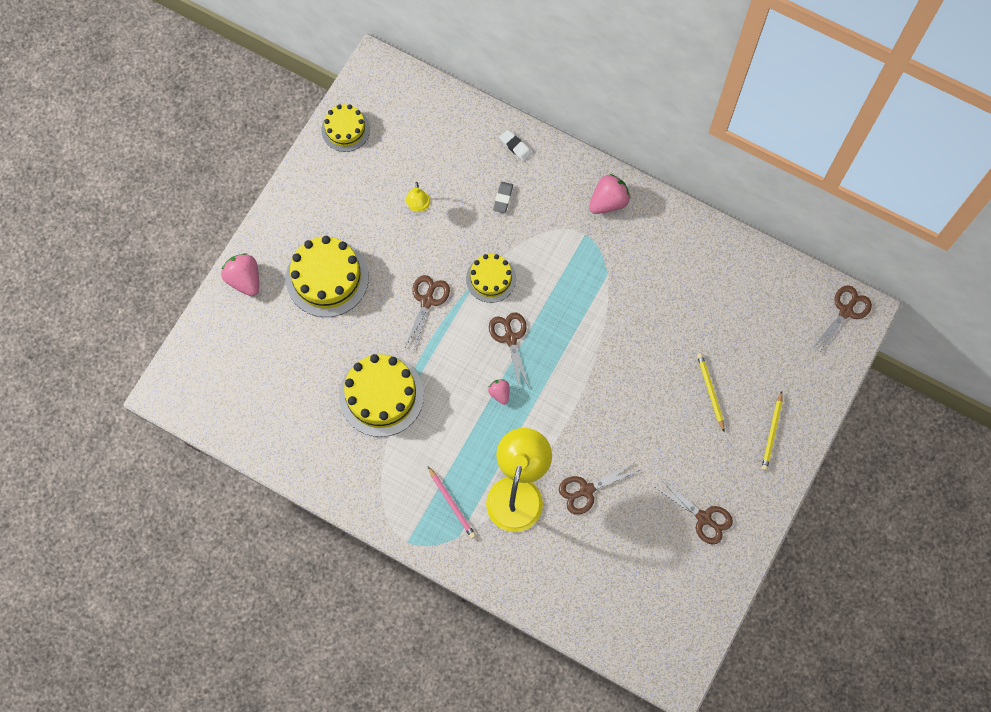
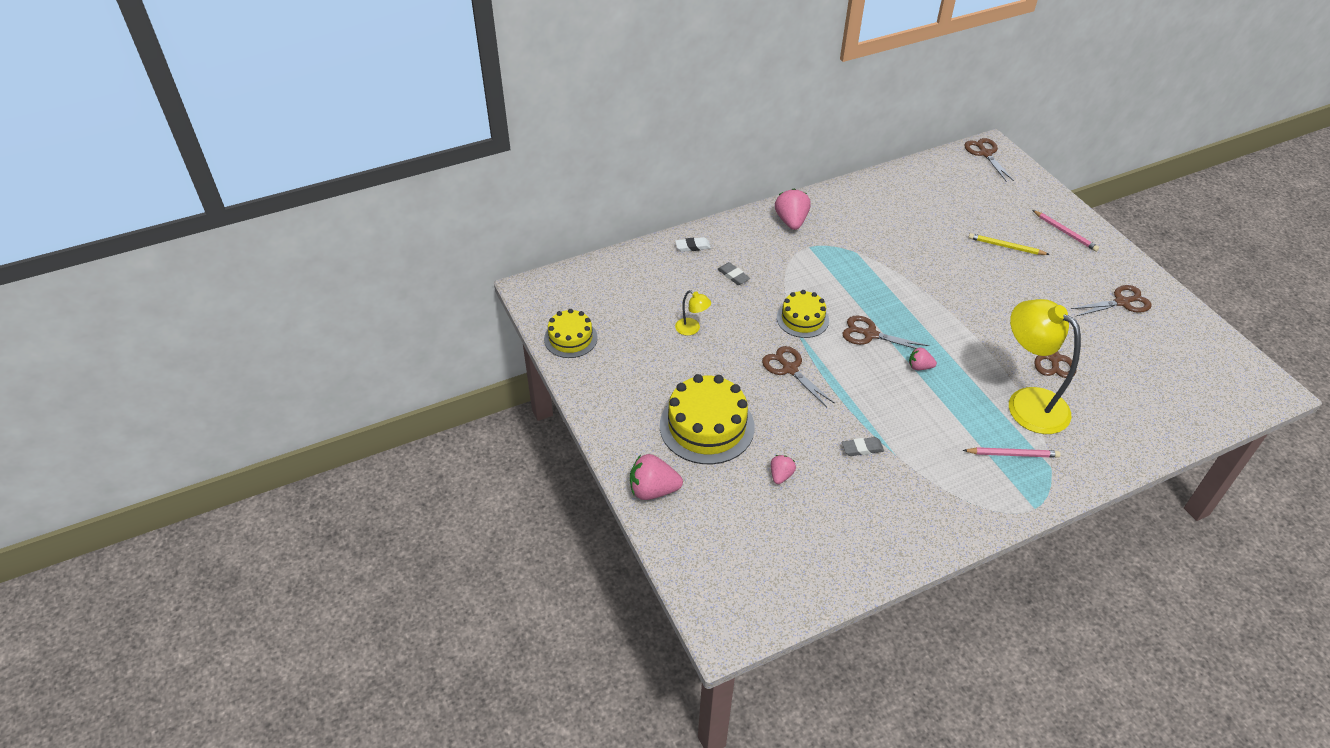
camera: 55 degrees left, 25 degrees down
yellow cake [339,354,424,437] -> grey eraser [842,437,884,456]
yellow pencil [762,391,782,471] -> pink pencil [1032,210,1099,252]
none -> pink strawberry [771,455,796,484]

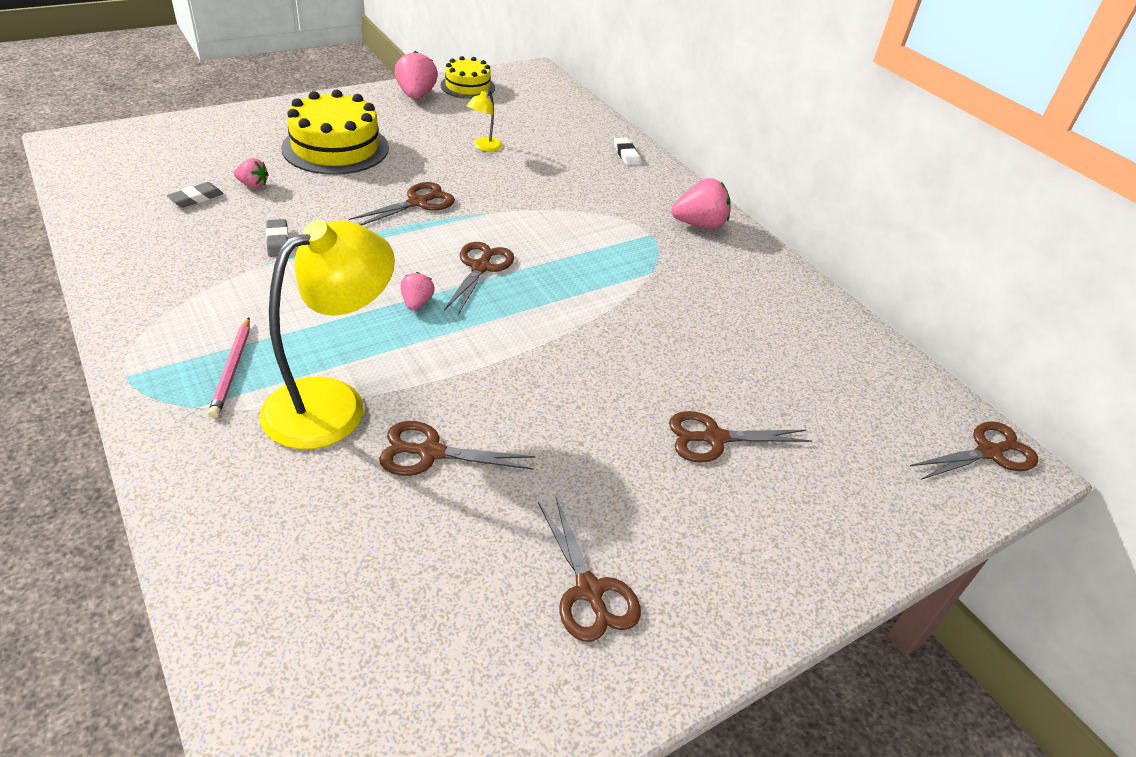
camera: 80 degrees right, 5 degrees down
pink strawberry [630,454,683,500] -> pink strawberry moved to [395,51,438,99]
grey eraser [717,262,750,285] -> grey eraser moved to [167,182,224,208]
yellow cake [777,290,829,338] -> none
yellow pencil [968,233,1050,255] -> brown scissors [669,411,812,463]
pink pencil [1032,210,1099,252] -> none

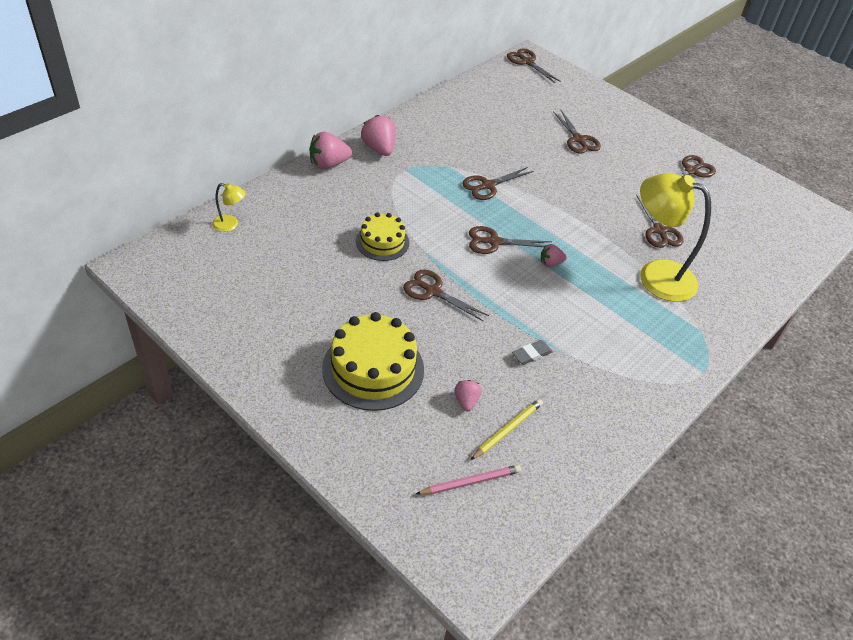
camera: 105 degrees left, 5 degrees up
grey eraser [167,182,224,208] -> yellow pencil [471,399,543,460]
pink pencil [208,317,250,418] -> pink pencil moved to [416,465,521,495]
pink strawberry [395,51,438,99] -> pink strawberry moved to [309,132,352,170]
yellow cake [440,56,495,99] -> yellow cake moved to [356,212,409,261]
yellow lamp [467,89,502,152] -> yellow lamp moved to [212,183,246,232]
white eraser [614,138,640,165] -> none
none -> brown scissors [462,167,534,200]

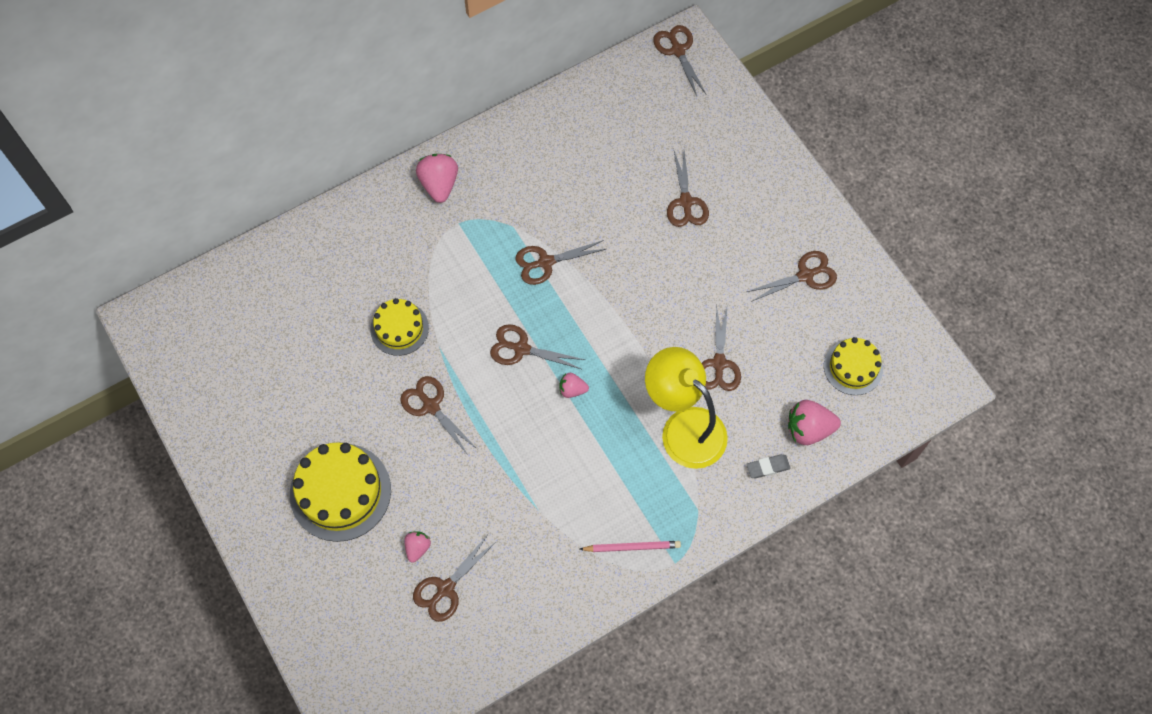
camera: 20 degrees right, 20 degrees up
yellow lamp [212,183,246,232] -> none
pink strawberry [309,132,352,170] -> pink strawberry moved to [788,400,841,445]
pink pencil [416,465,521,495] -> pink pencil moved to [579,541,681,552]
yellow pencil [471,399,543,460] -> brown scissors [413,536,497,622]
grey eraser [512,340,553,365] -> grey eraser moved to [746,454,791,479]
none -> yellow cake [824,337,883,395]

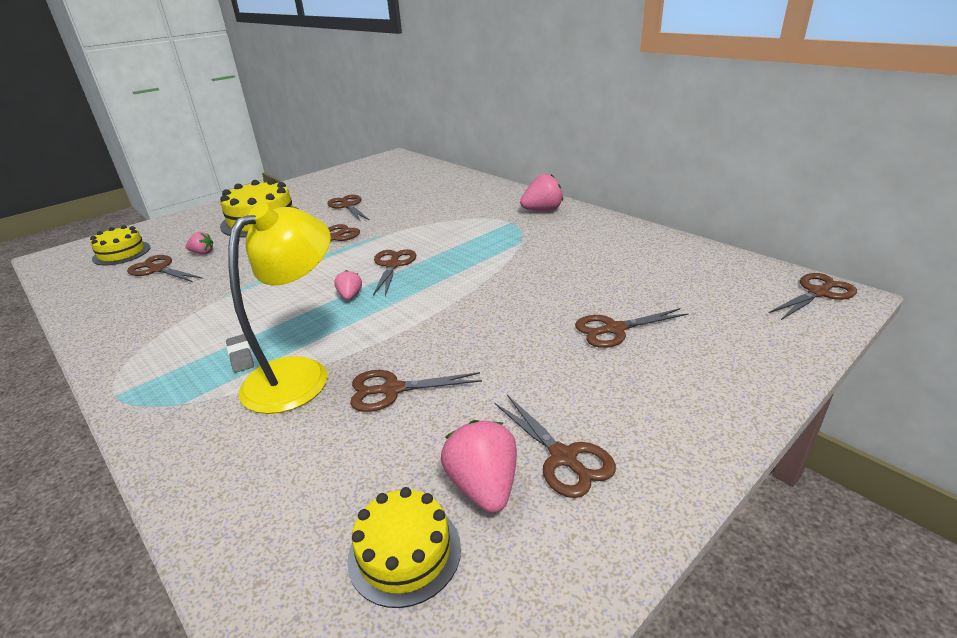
camera: 80 degrees right, 35 degrees down
yellow cake [370,298,429,356] -> yellow cake moved to [90,225,151,266]
brown scissors [515,240,606,285] -> brown scissors moved to [327,194,370,222]
pink pencil [579,541,681,552] -> none
grey eraser [746,454,791,479] -> grey eraser moved to [226,334,254,373]
pink strawberry [788,400,841,445] -> pink strawberry moved to [441,420,517,513]

